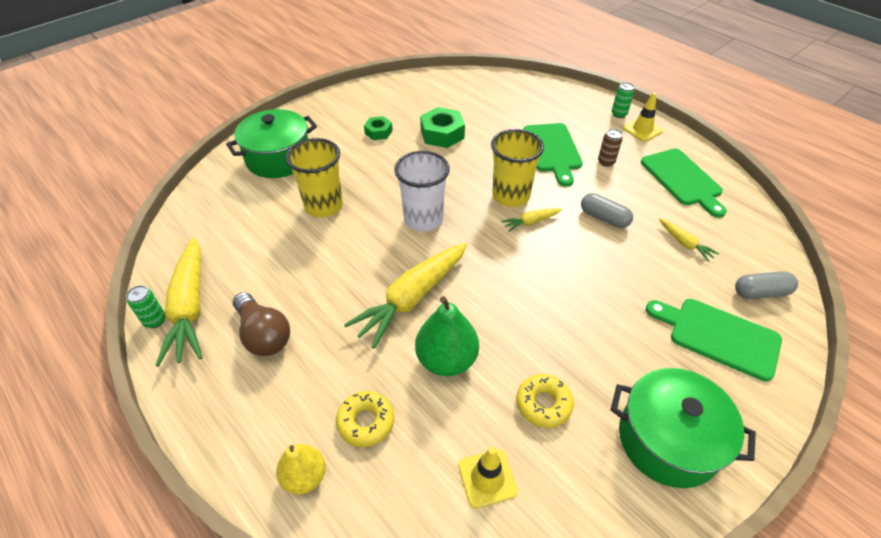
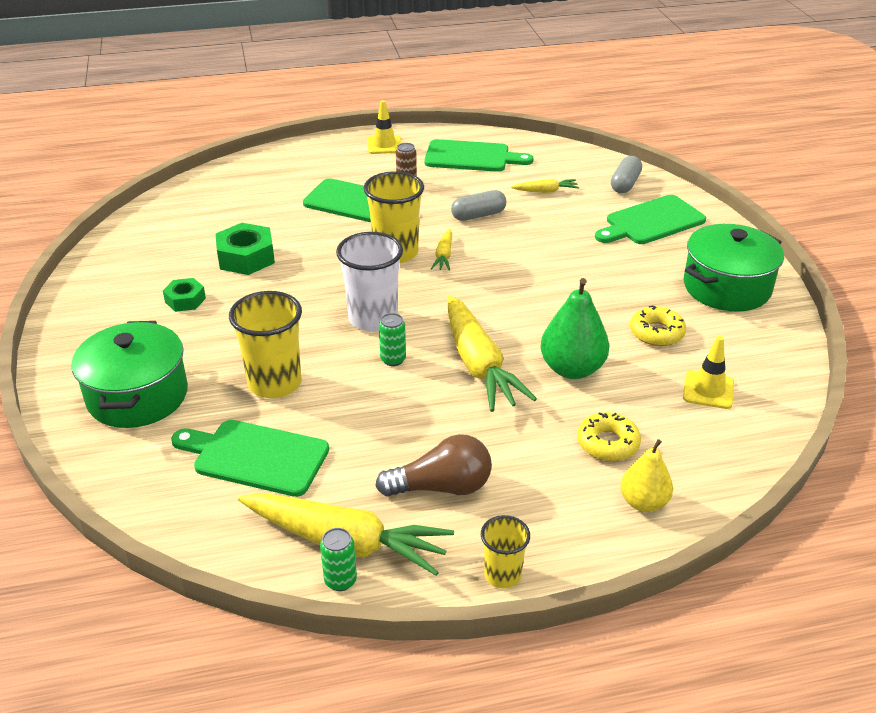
camera: 60 degrees left, 10 degrees down
green can [612,82,634,118] -> green can moved to [379,313,406,366]
none -> green cutting board [171,420,329,497]
none -> yellow cup [481,515,530,588]

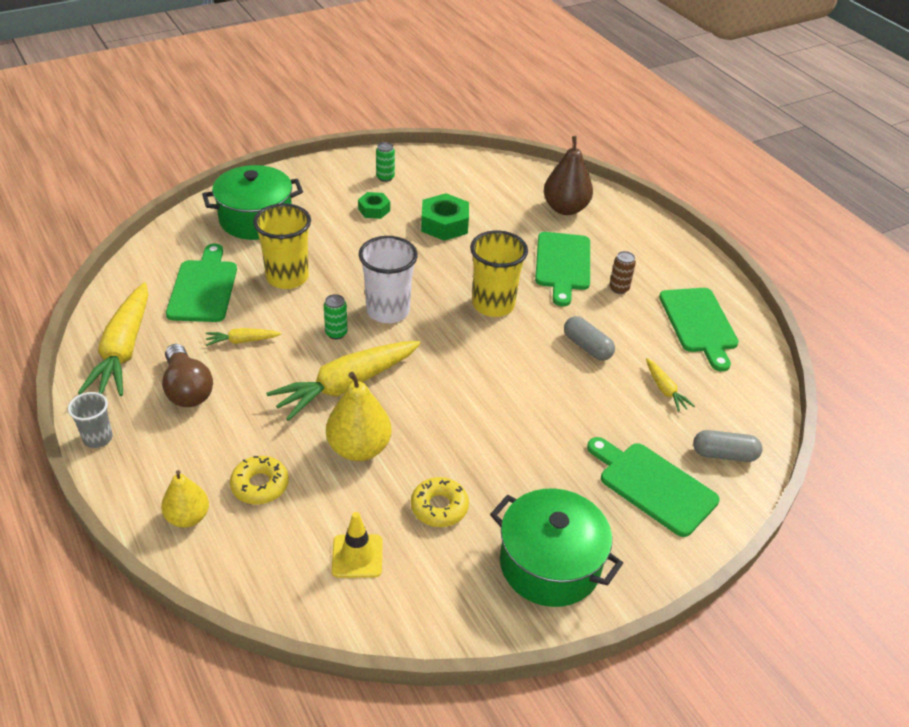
camera: 70 degrees right, 5 degrees up
green can [320,528,357,591] -> green can moved to [376,142,395,182]
yellow traffic cone [367,100,401,154] -> none
yellow carrot [431,229,452,271] -> yellow carrot moved to [206,328,281,346]
yellow cup [481,515,530,588] -> grey cup [68,392,113,448]
green pear [540,278,609,379] -> yellow pear [326,372,391,461]
none -> brown pear [544,136,593,215]

